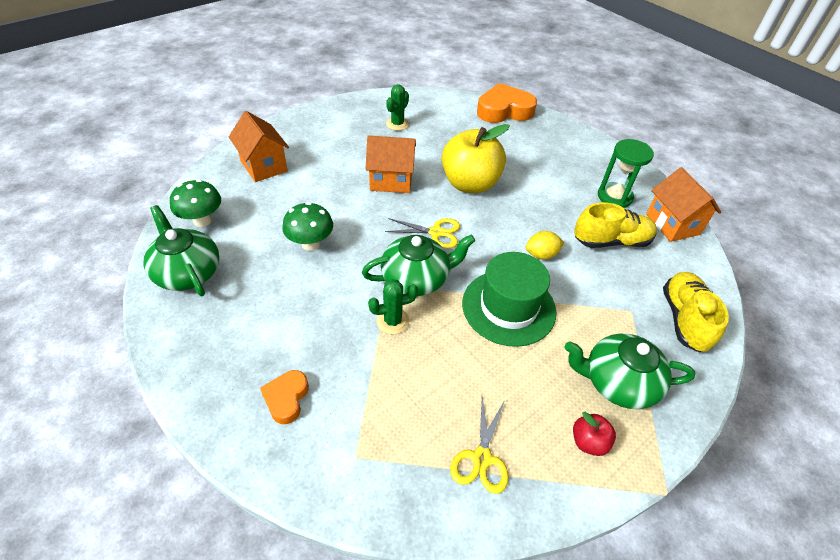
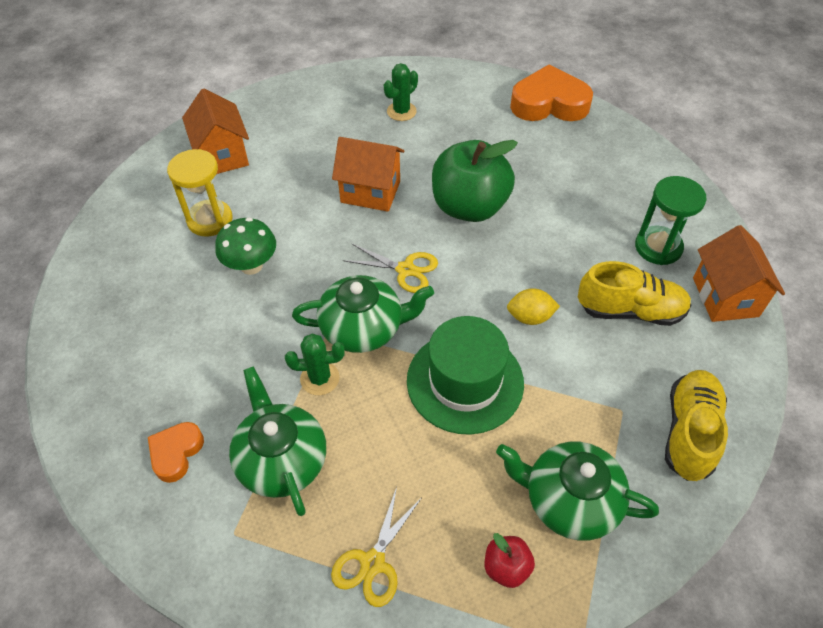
camera: 15 degrees right, 5 degrees up
green teapot [144,205,219,296] -> green teapot moved to [229,366,326,516]
green mushroom [170,179,221,227] -> none
yellow apple [442,124,510,193] -> green apple [432,140,518,222]
none -> yellow hourglass [167,149,233,237]

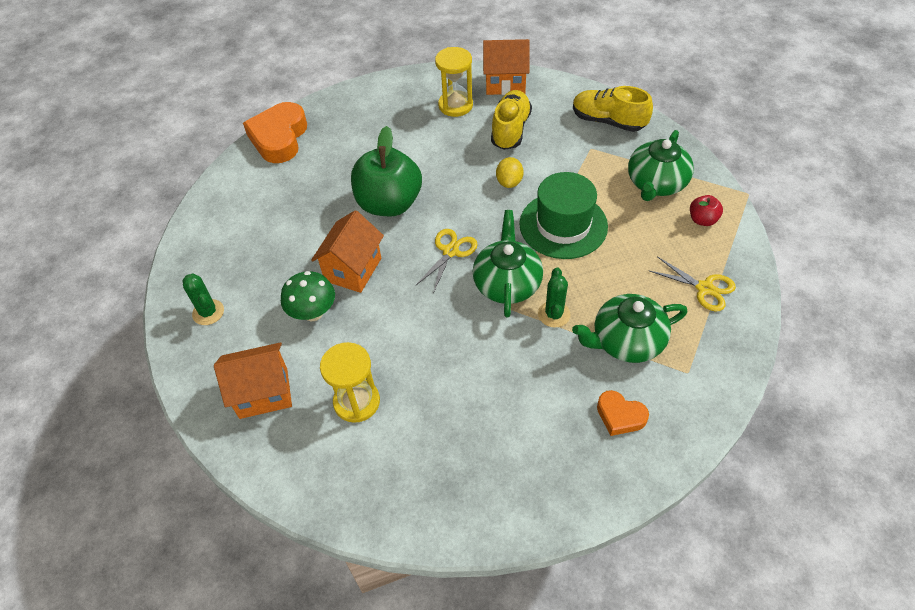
camera: 80 degrees left, 0 degrees up
green mushroom [215,217,276,275] -> green mushroom moved to [281,271,335,321]
green cactus [384,63,418,121] -> green cactus moved to [182,274,224,325]
green hourglass [635,176,706,265] -> yellow hourglass [435,47,473,117]

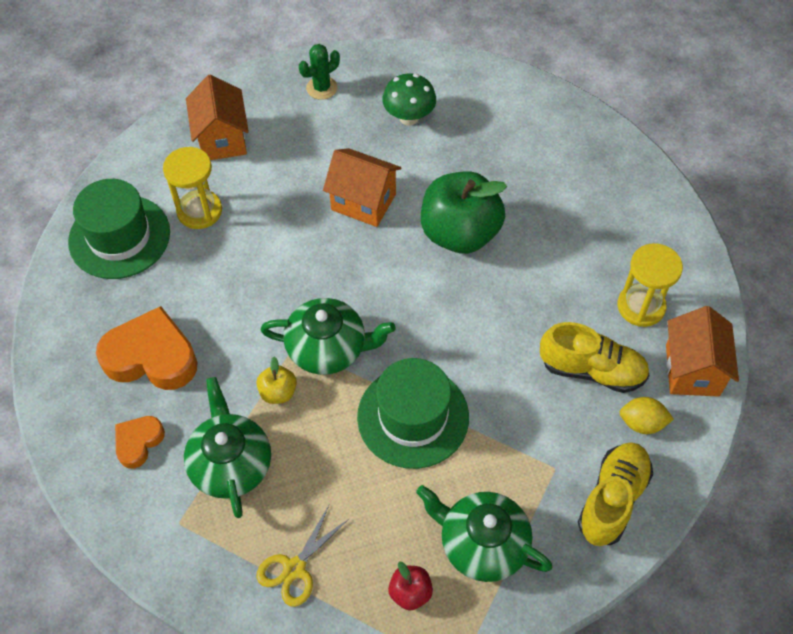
camera: 90 degrees right, 5 degrees up
orange heart [243,102,307,163] -> orange heart moved to [96,306,198,390]
green mushroom [281,271,335,321] -> green mushroom moved to [382,73,436,125]
yellow scissors [415,229,478,293] -> none
yellow lemon [496,157,524,188] -> yellow lemon moved to [620,397,674,434]
green cactus [538,267,571,328] -> yellow apple [256,357,297,404]
none -> green hat [68,179,170,279]

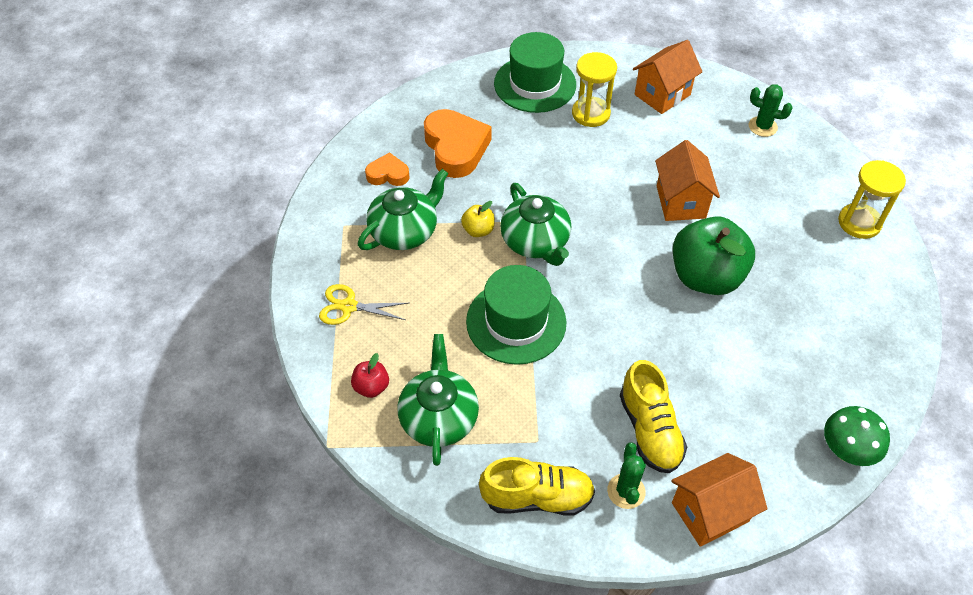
camera: 60 degrees right, 5 degrees down
green mushroom [382,73,436,125] -> green mushroom moved to [824,406,890,466]
yellow hourglass [618,243,683,327] -> yellow hourglass moved to [838,160,906,239]
yellow lemon [620,397,674,434] -> green cactus [607,443,646,509]

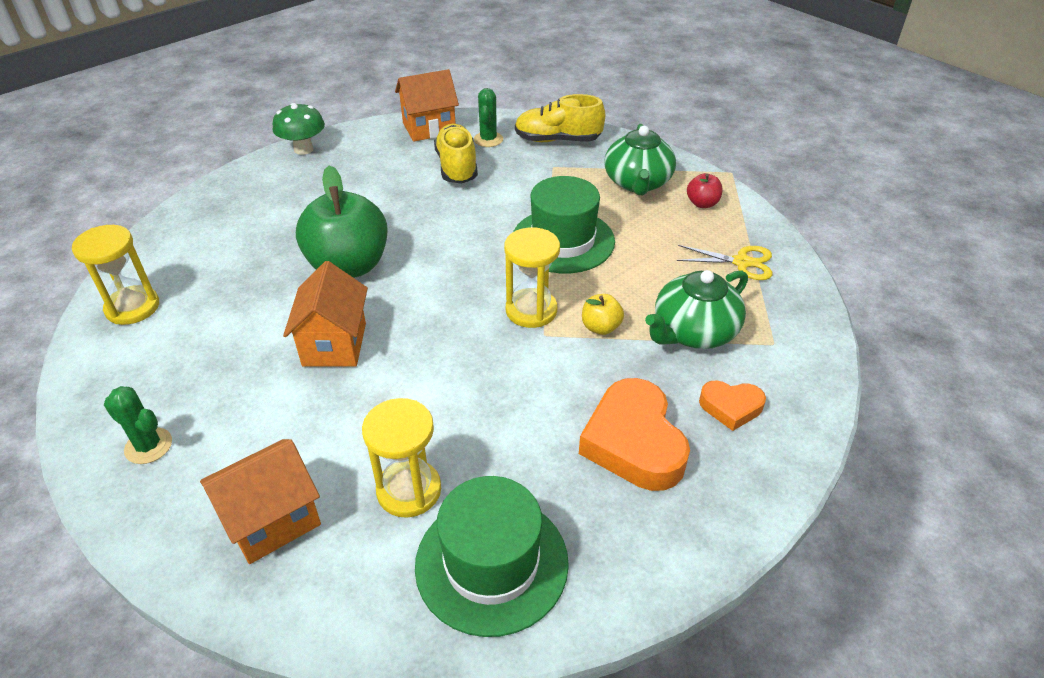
camera: 175 degrees left, 10 degrees down
green teapot [500,183,571,266] -> yellow hourglass [504,227,560,328]

